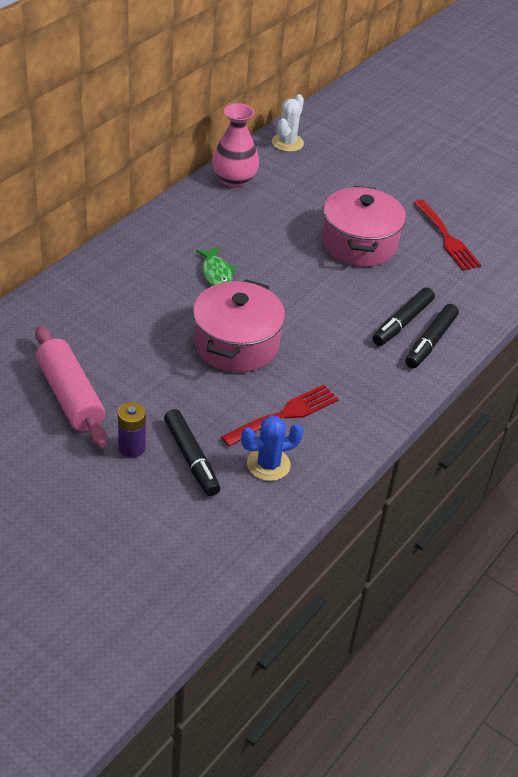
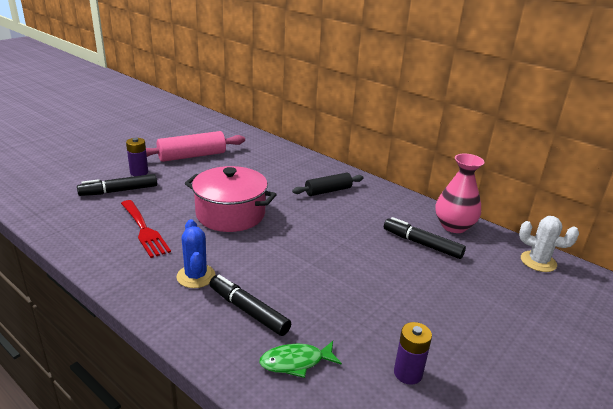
camera: 95 degrees right, 15 degrees down
green fish [196,247,236,286] -> green fish moved to [259,341,342,378]
blue cactus [241,416,304,481] -> blue cactus moved to [177,219,215,288]
pink pot [322,186,406,267] -> none
black marker [405,304,459,368] -> black marker moved to [384,217,466,259]
red fork [414,200,481,271] -> purple battery [394,322,432,385]
none -> black rolling pin [292,173,364,196]

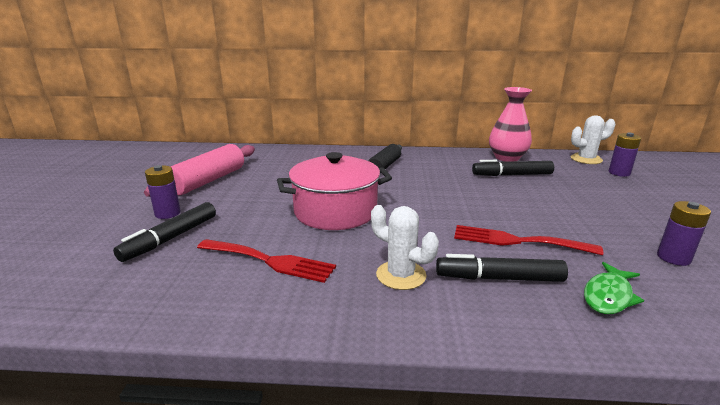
camera: 35 degrees left, 5 degrees down
blue cactus [177,219,215,288] -> white cactus [371,205,439,290]
none -> red fork [454,225,603,255]
none -> purple battery [609,133,641,177]

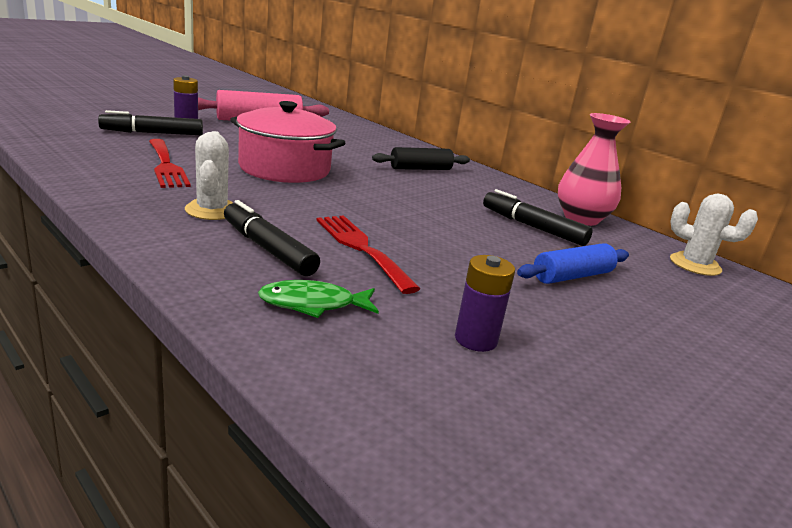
camera: 40 degrees right, 0 degrees up
purple battery [609,133,641,177] -> none
none -> blue rolling pin [517,243,629,284]

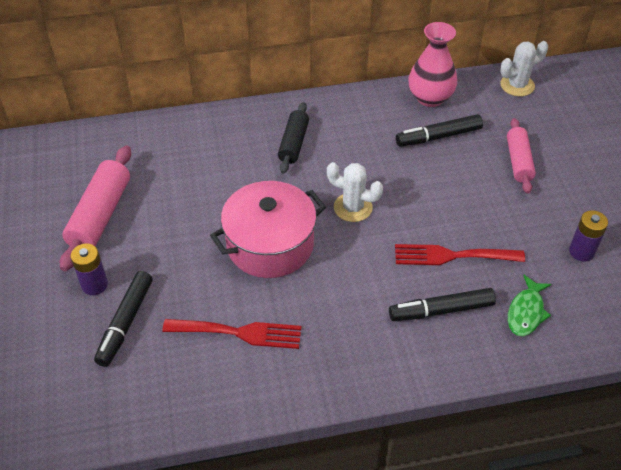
camera: 55 degrees left, 25 degrees up
white cactus [185,131,233,220] -> white cactus moved to [327,162,383,222]
blue rolling pin [517,243,629,284] -> pink rolling pin [507,118,536,194]

